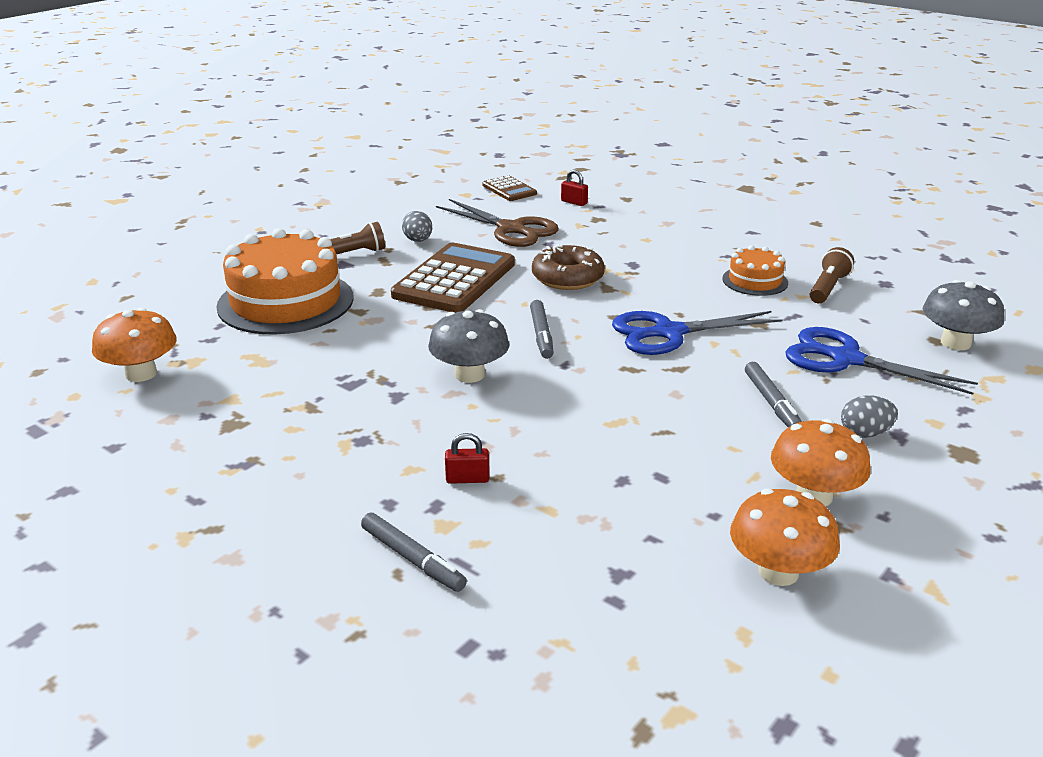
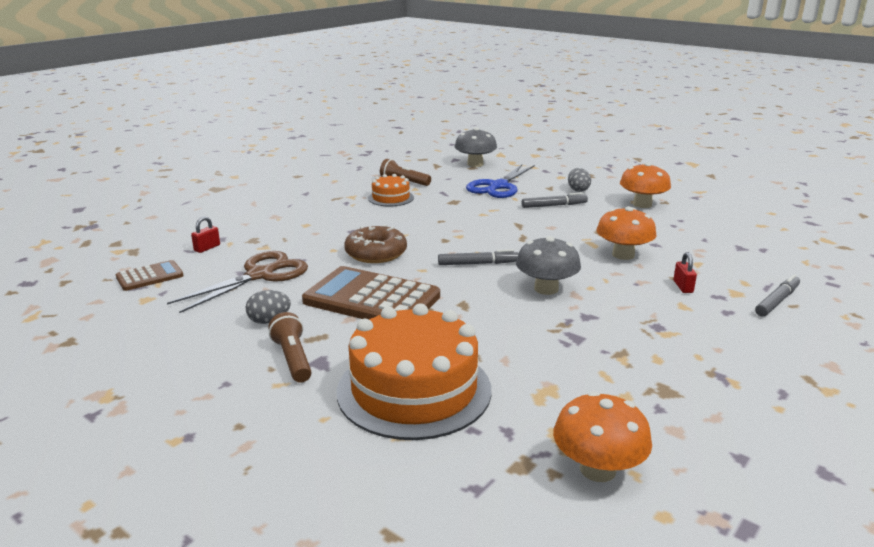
camera: 90 degrees left, 5 degrees down
blue scissors [612,311,783,355] -> none
orange mushroom [730,488,840,586] -> orange mushroom moved to [596,206,657,260]

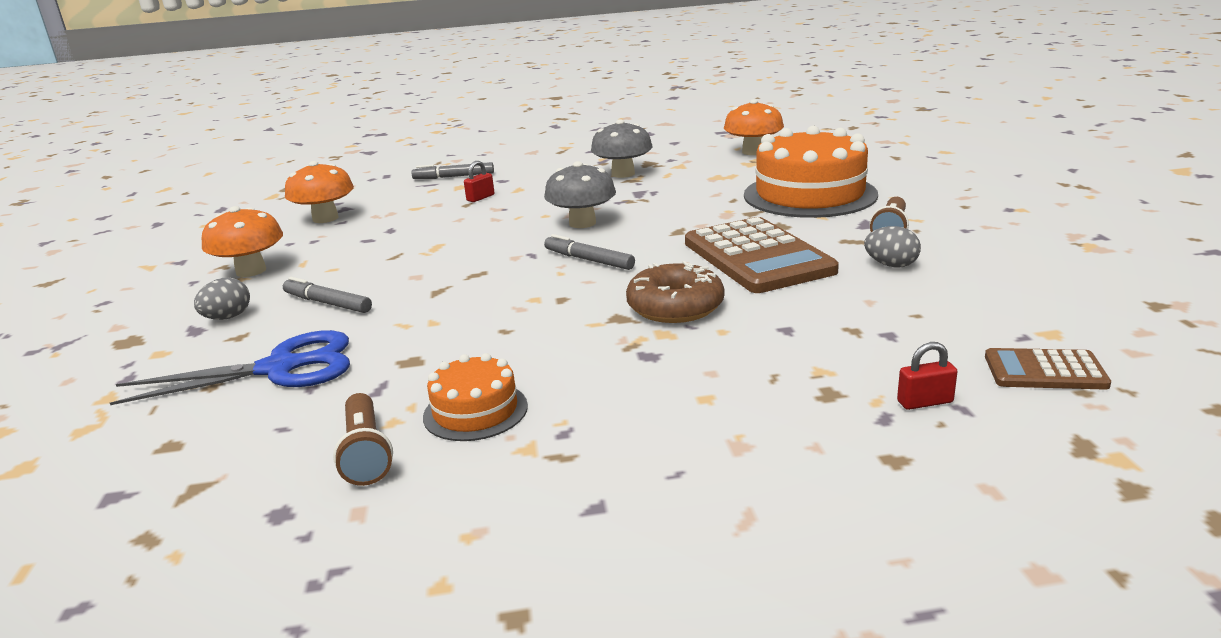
camera: 135 degrees left, 0 degrees up
brown scissors [167,251,308,313] -> none
grey mushroom [455,127,497,167] -> grey mushroom moved to [591,119,653,178]
orange mushroom [596,206,657,260] -> orange mushroom moved to [285,161,354,223]

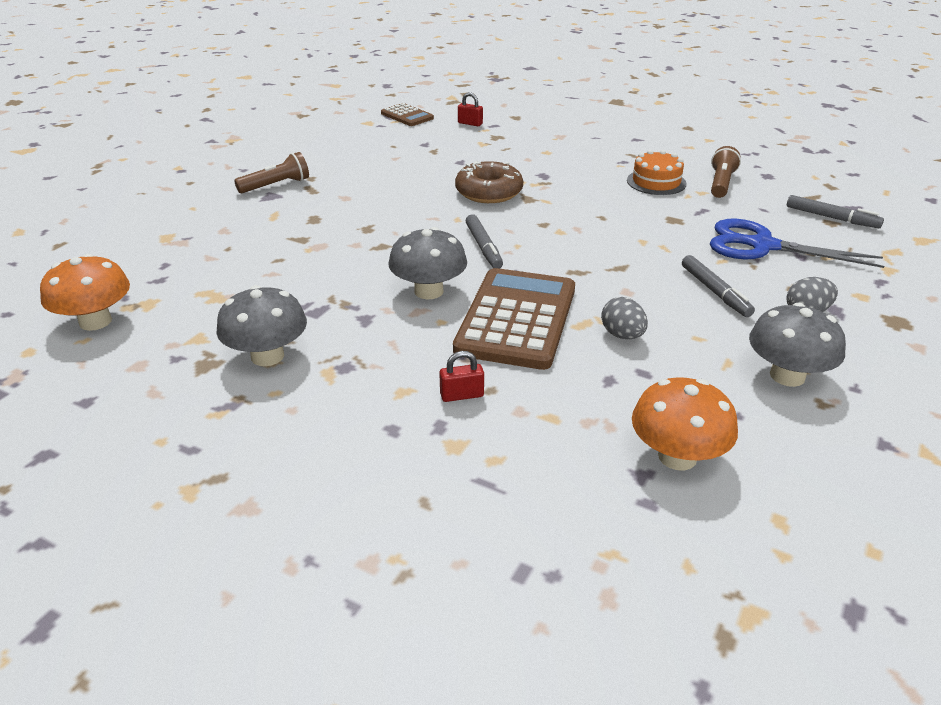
camera: 145 degrees left, 10 degrees up
orange mushroom [202,206,283,277] -> grey mushroom [749,303,846,387]
grey marker [411,162,494,179] -> grey marker moved to [787,195,884,228]
brown calculator [685,217,839,293] -> brown calculator moved to [453,268,575,370]
orange cake [744,126,878,218] -> none
grey egg [864,226,921,267] -> grey egg moved to [601,297,648,340]

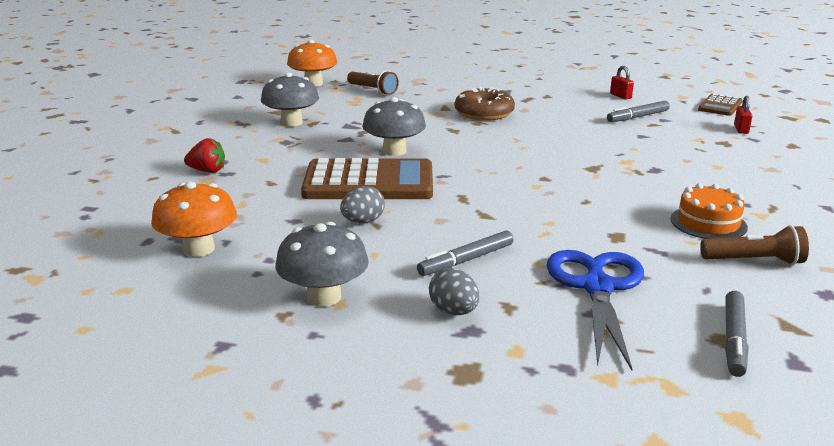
camera: 75 degrees right, 10 degrees down
brown flashlight [234,152,309,193] -> brown flashlight moved to [347,70,399,95]
red padlock [439,351,484,402] -> red padlock moved to [610,66,634,100]
brown donut [455,161,523,203] -> brown donut moved to [455,87,515,121]
grey marker [466,214,503,269] -> grey marker moved to [607,101,670,122]
none -> red strawberry [184,138,225,173]

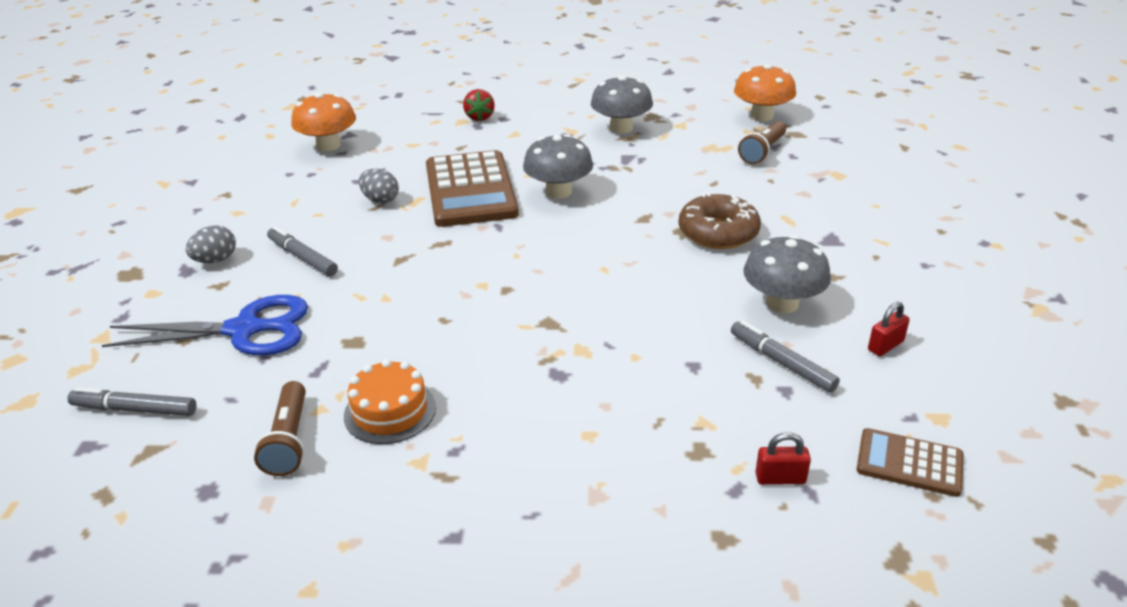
camera: 80 degrees right, 10 degrees up
grey mushroom [275,222,369,307] -> grey mushroom moved to [743,235,831,313]

